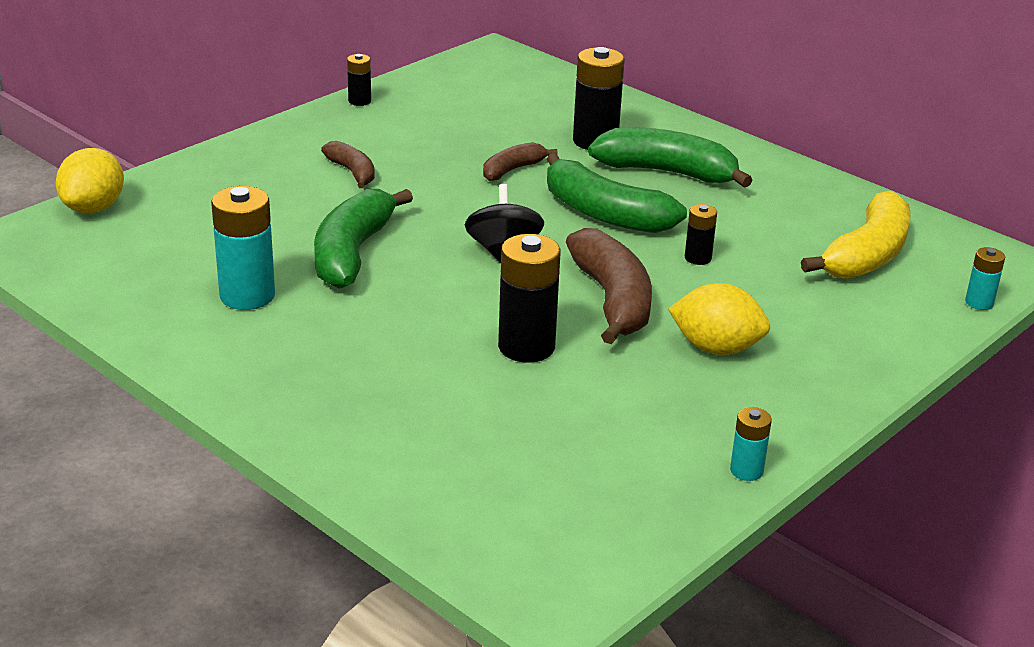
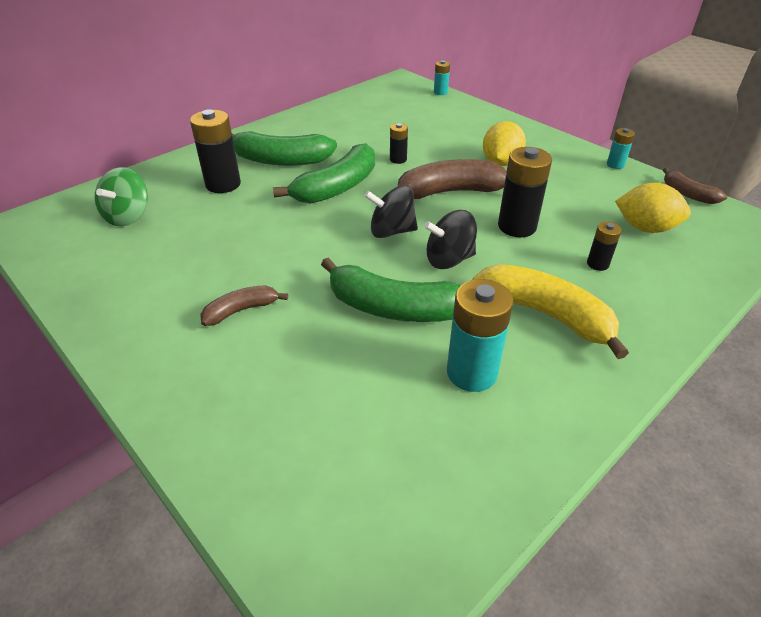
camera: 85 degrees left, 10 degrees up
yellow lemon [56,148,124,213] -> yellow lemon moved to [615,183,691,233]
black battery [347,54,371,106] -> black battery moved to [587,222,622,271]
brown banana [483,142,557,181] -> brown banana moved to [663,168,727,204]
green banana [588,127,752,188] -> green banana turned 105 degrees counterclockwise [232,131,337,166]
yellow banana [801,190,911,279] -> yellow banana moved to [472,264,629,359]
none -> green spinning top [95,167,148,227]
none -> black spinning top [424,210,477,269]

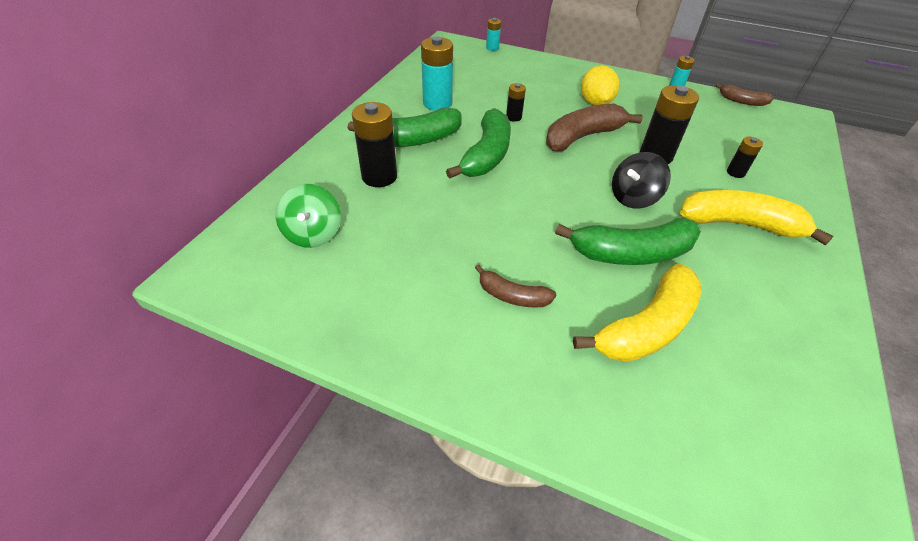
camera: 25 degrees left, 5 degrees up
brown banana [200,285,288,326] -> brown banana turned 105 degrees counterclockwise [475,265,556,308]
black spinning top [364,185,418,238] -> none
turquoise battery [447,279,514,392] -> turquoise battery moved to [421,36,453,111]
yellow lemon [615,183,691,233] -> none
none -> yellow banana [573,264,702,362]

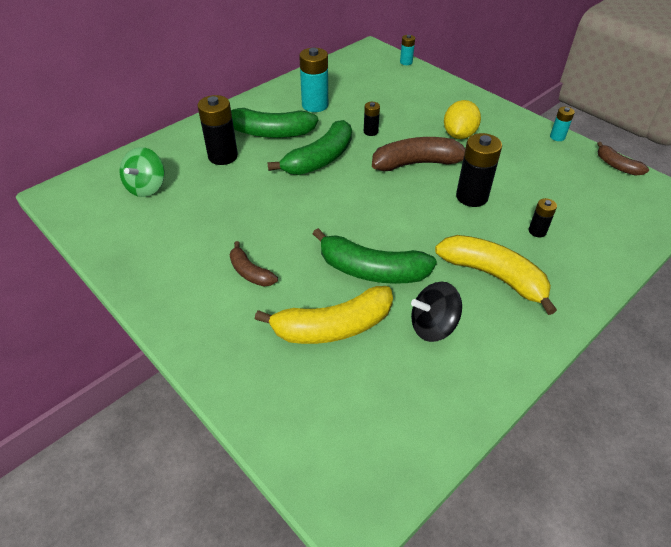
camera: 25 degrees right, 0 degrees up
black spinning top [612,152,671,209] -> black spinning top moved to [411,282,462,342]

